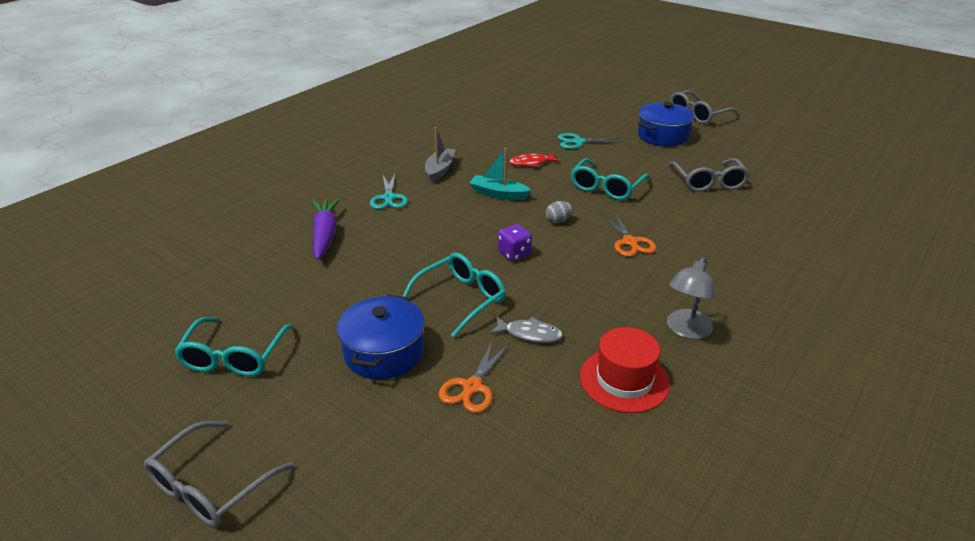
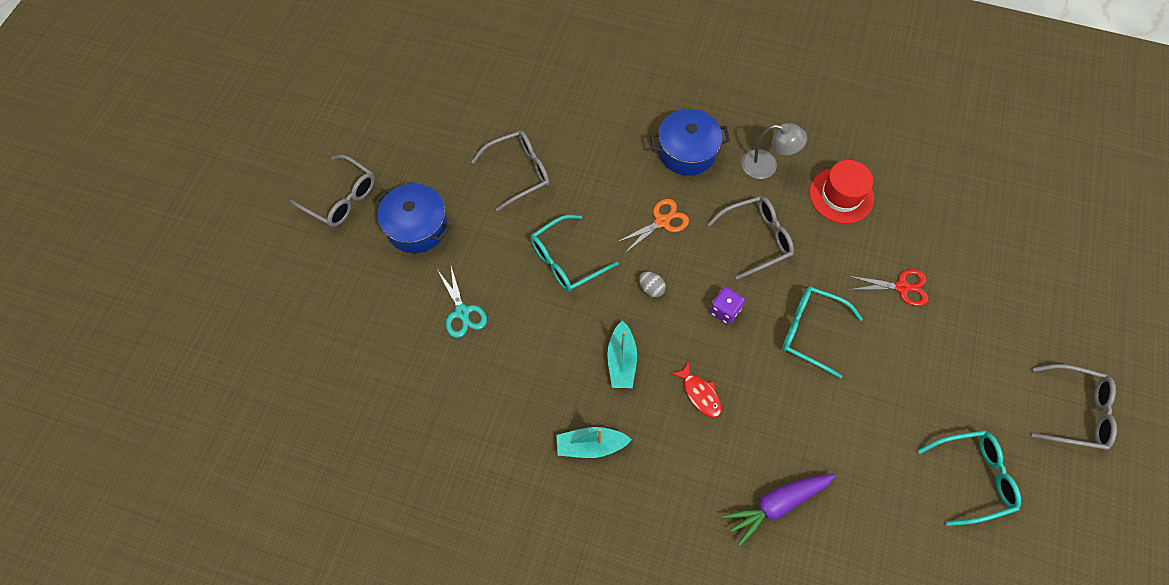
camera: 110 degrees left, 30 degrees up
blue pot [337,294,425,379] -> blue pot moved to [650,109,730,176]
turquoise scissors [370,173,408,209] -> none
grey boat [425,127,456,182] -> turquoise boat [556,427,632,458]
orange scissors [439,340,510,413] -> red scissors [848,269,929,306]
grey fish [490,316,563,343] -> none
red fish [509,153,560,167] -> red fish moved to [671,362,722,418]
turquoise glasses [571,159,649,200] -> turquoise glasses turned 135 degrees clockwise [531,215,619,292]
none -> grey glasses [707,196,794,280]

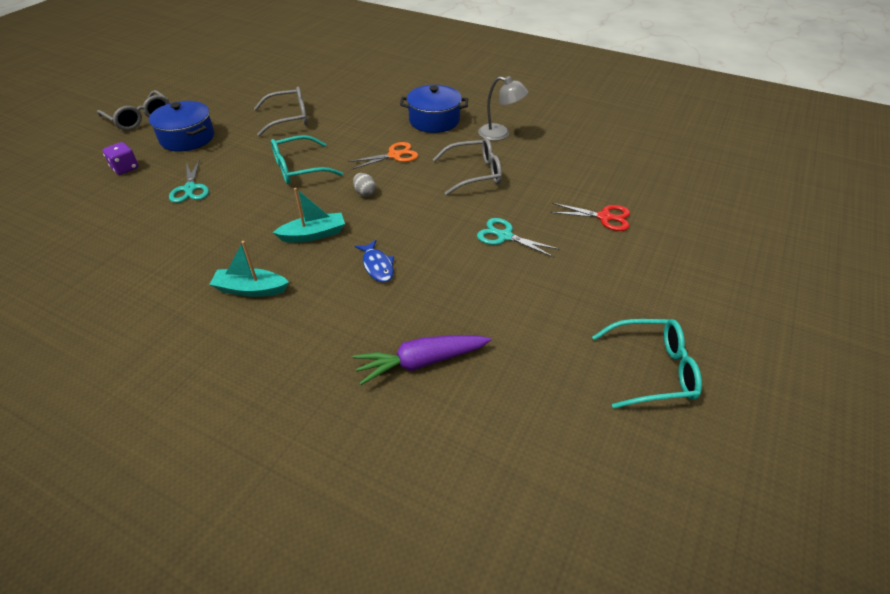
camera: 10 degrees right, 20 degrees down
turquoise boat [607,320,637,388] -> turquoise boat turned 120 degrees counterclockwise [273,188,345,243]
red fish [671,362,722,418] -> blue fish [355,240,394,282]
purple dice [710,287,745,325] -> purple dice moved to [103,142,139,175]
turquoise glasses [782,287,863,379] -> turquoise scissors [477,218,560,257]
red hat [809,160,874,224] -> none
grey glasses [1032,364,1117,450] -> none

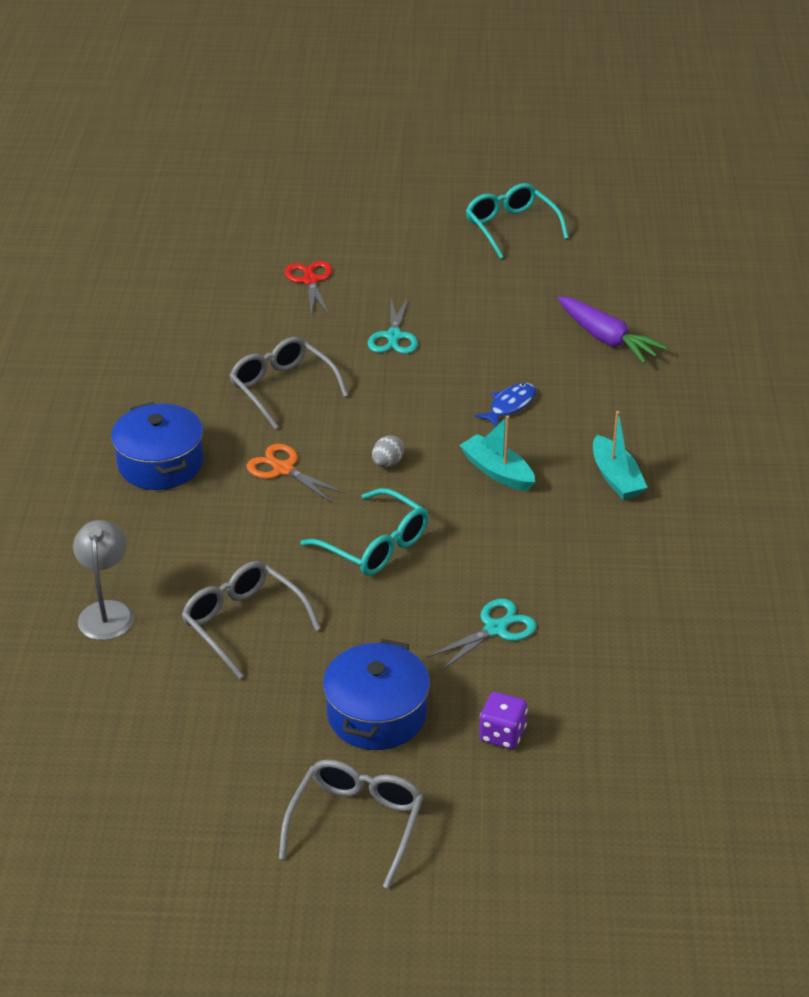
camera: 115 degrees left, 5 degrees down
grey lamp [478,76,529,141] -> grey lamp moved to [73,520,134,640]

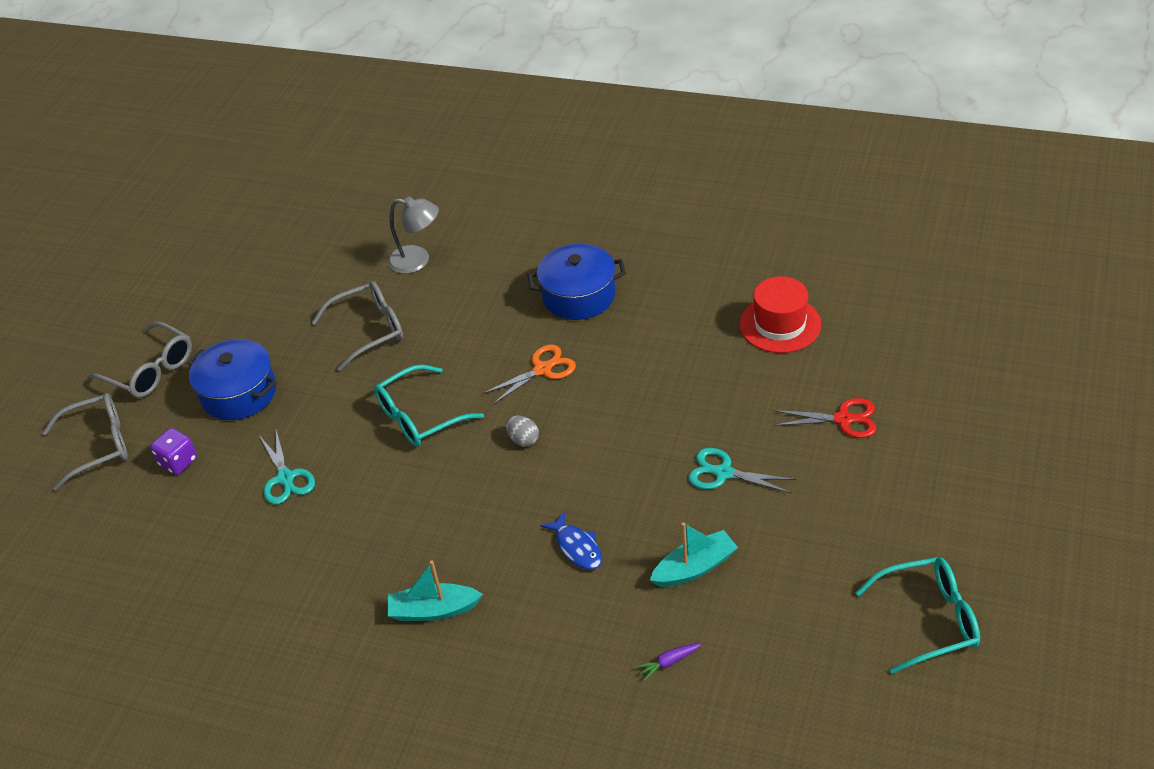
camera: 110 degrees right, 5 degrees up
grey glasses [230,337,348,429] -> grey glasses moved to [42,393,128,491]
turquoise boat [460,416,535,491] -> turquoise boat moved to [650,522,738,587]
purple carrot [558,296,668,363] -> purple carrot [636,643,701,681], size x0.44
none -> red hat [739,276,821,353]

